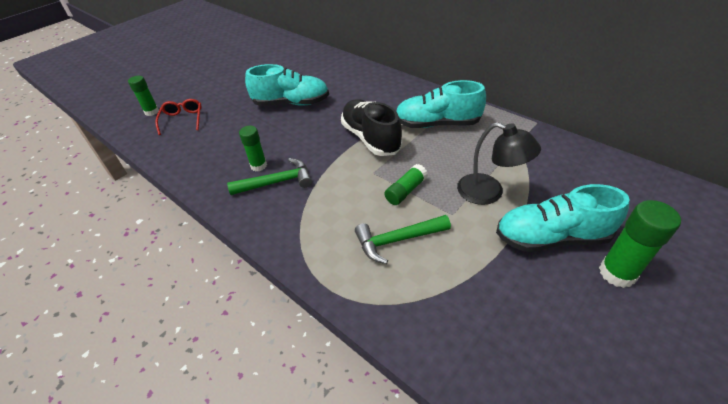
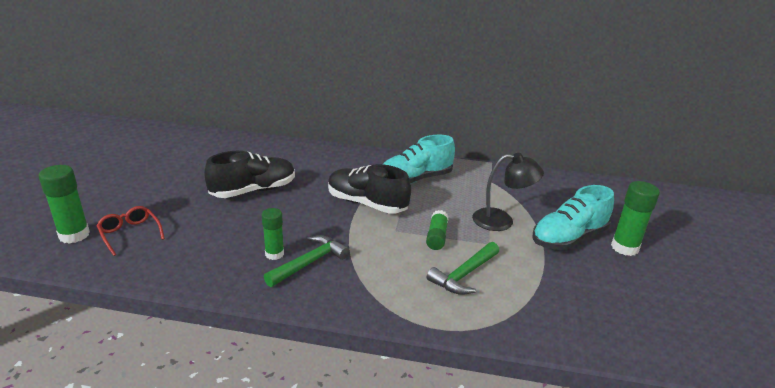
camera: 35 degrees left, 15 degrees down
green glue stick [128,76,159,116] -> green glue stick [39,165,90,244], size x1.51
turquoise shoe [245,64,329,106] -> black shoe [204,151,295,198]

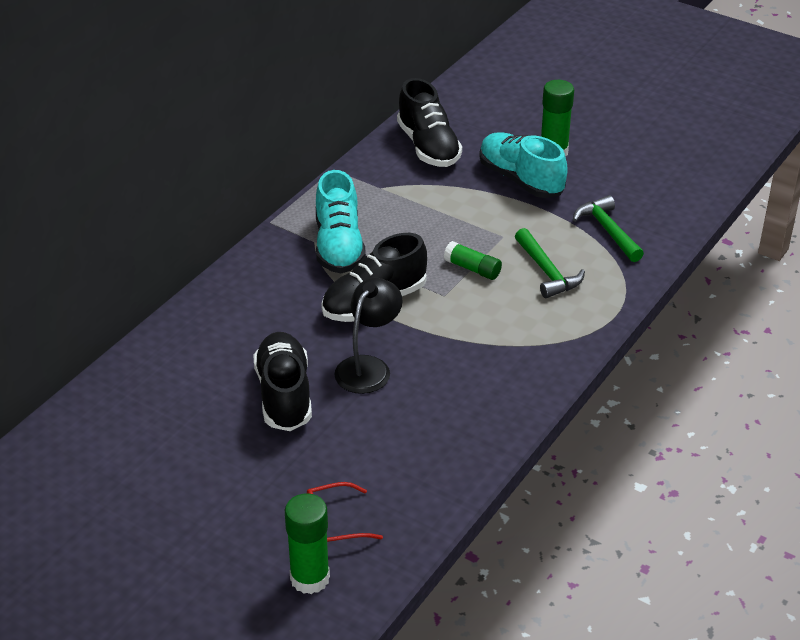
camera: 65 degrees left, 10 degrees up
green glue stick [262,208,284,260] -> none
green hammer [264,235,350,287] -> green hammer moved to [573,195,644,262]
black lamp [472,153,544,231] -> black lamp moved to [334,278,403,394]
turquoise shoe [533,185,614,250] -> turquoise shoe turned 150 degrees clockwise [479,133,568,198]
none -> black shoe [397,78,462,167]

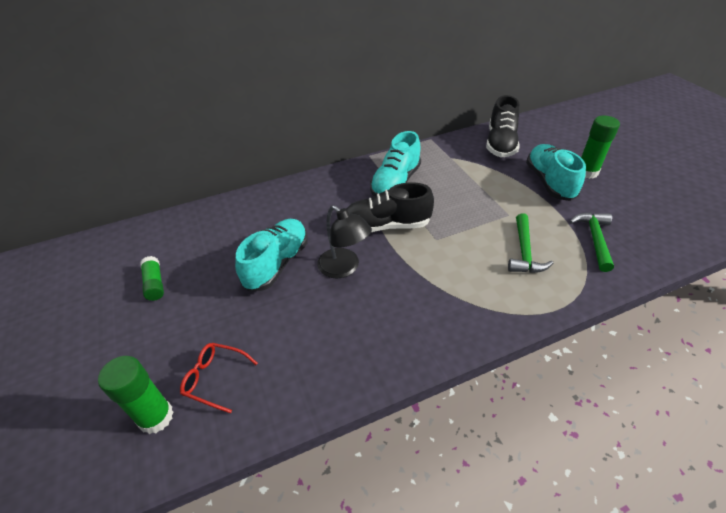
camera: 35 degrees right, 5 degrees up
black shoe [253,332,312,431] -> turquoise shoe [235,219,308,291]
black lamp [334,278,403,394] -> black lamp turned 75 degrees clockwise [317,205,372,278]
green glue stick [444,241,502,280] -> green glue stick moved to [140,256,164,301]

